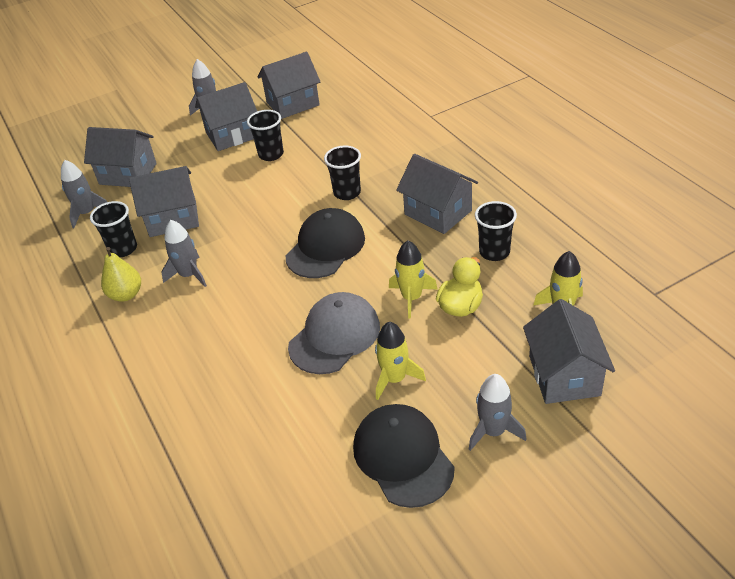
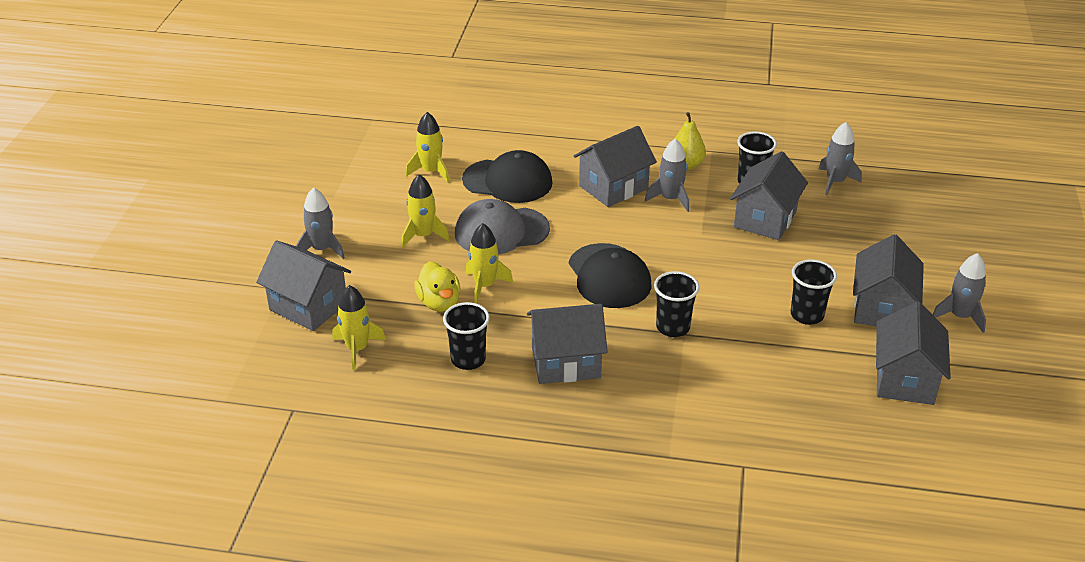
camera: 125 degrees right, 5 degrees down
grey house [84,127,157,187] -> grey house moved to [573,126,657,207]
grey cap [288,292,380,374] -> grey cap turned 90 degrees clockwise [455,199,550,255]
black cap [353,404,455,508] -> black cap moved to [462,150,552,203]
none -> yellow rocket [406,112,449,182]

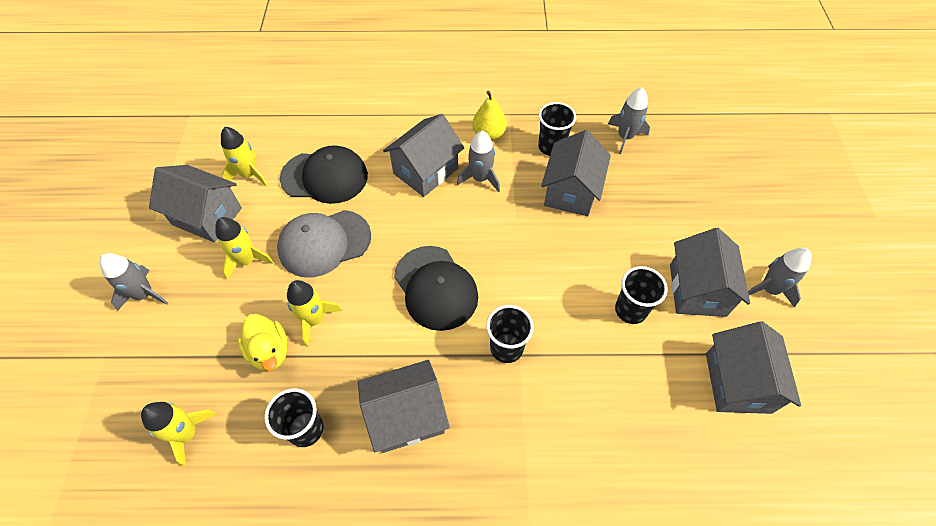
camera: 10 degrees left, 20 degrees up
grey house [256,240,351,331] -> grey house moved to [149,165,242,242]

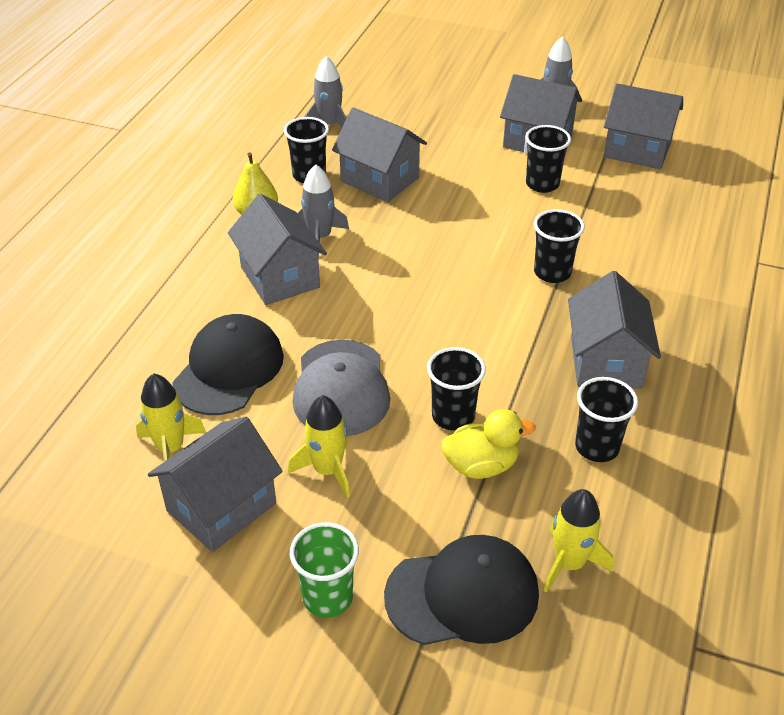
camera: 70 degrees left, 15 degrees down
grey rocket [99,253,168,311] -> green cup [290,522,359,618]
yellow rocket [287,280,342,347] -> black cup [427,347,486,430]
black cap [394,246,478,331] -> black cap moved to [384,535,539,645]

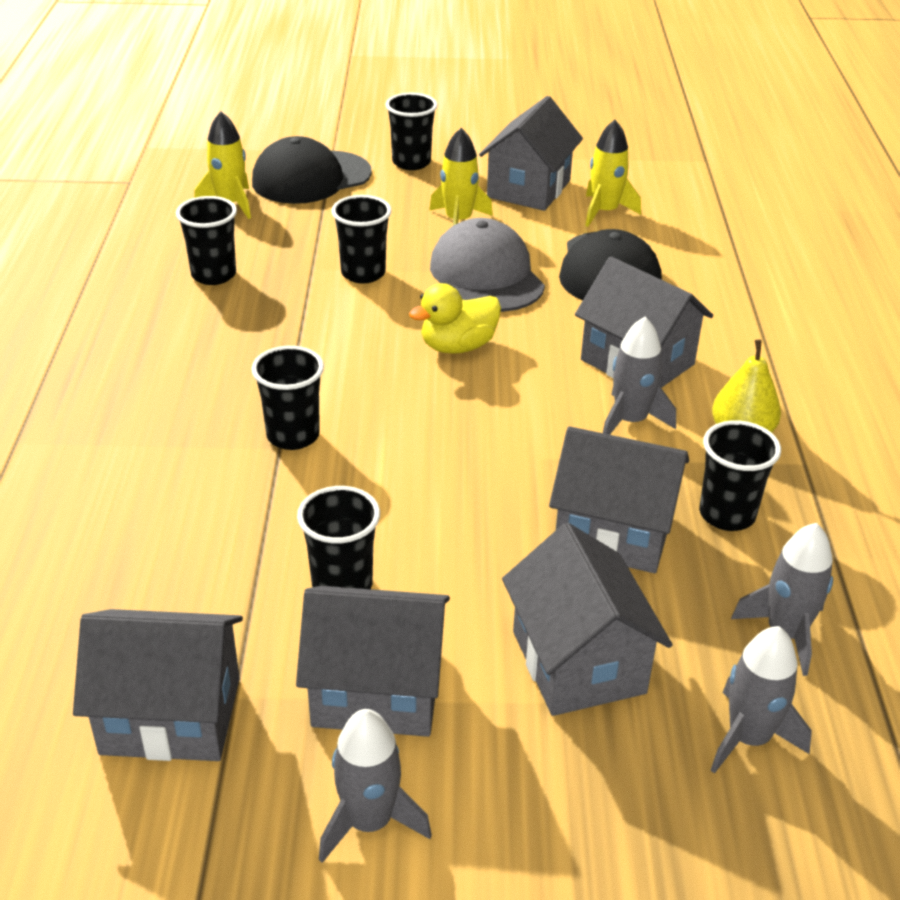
camera: 160 degrees right, 5 degrees down
green cup [290,522,359,618] -> black cup [385,93,438,170]
yellow duck [441,409,536,479] -> yellow duck moved to [409,283,501,354]
grey house [568,271,661,389] -> grey house moved to [502,523,672,716]
none -> grey rocket [710,626,812,774]

